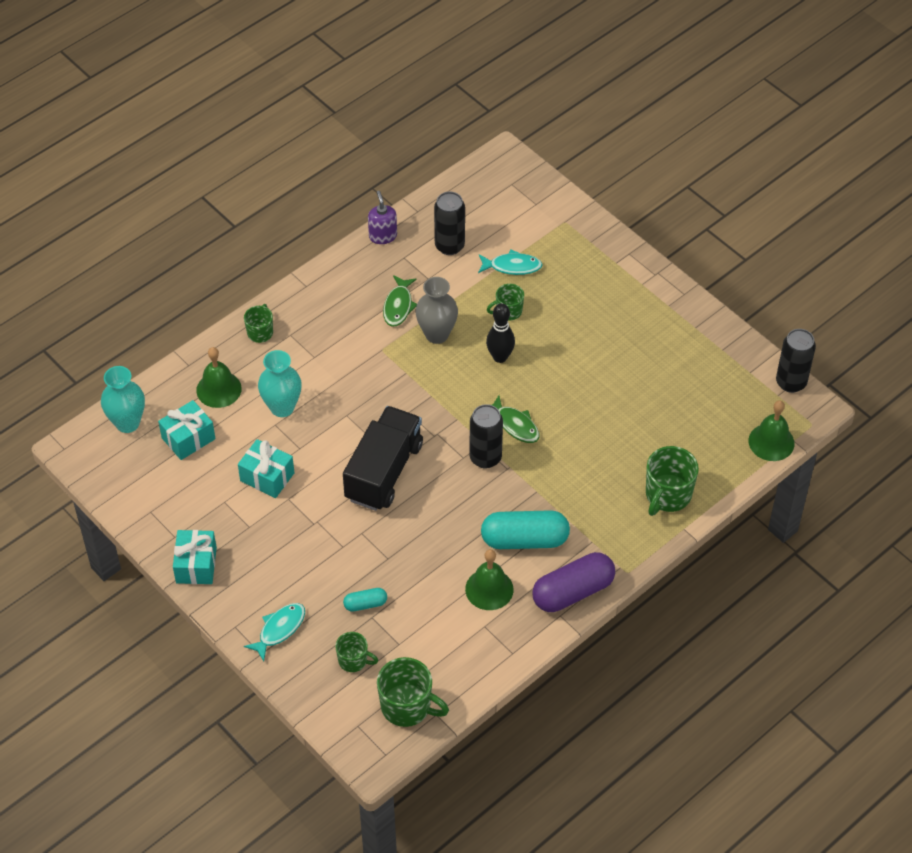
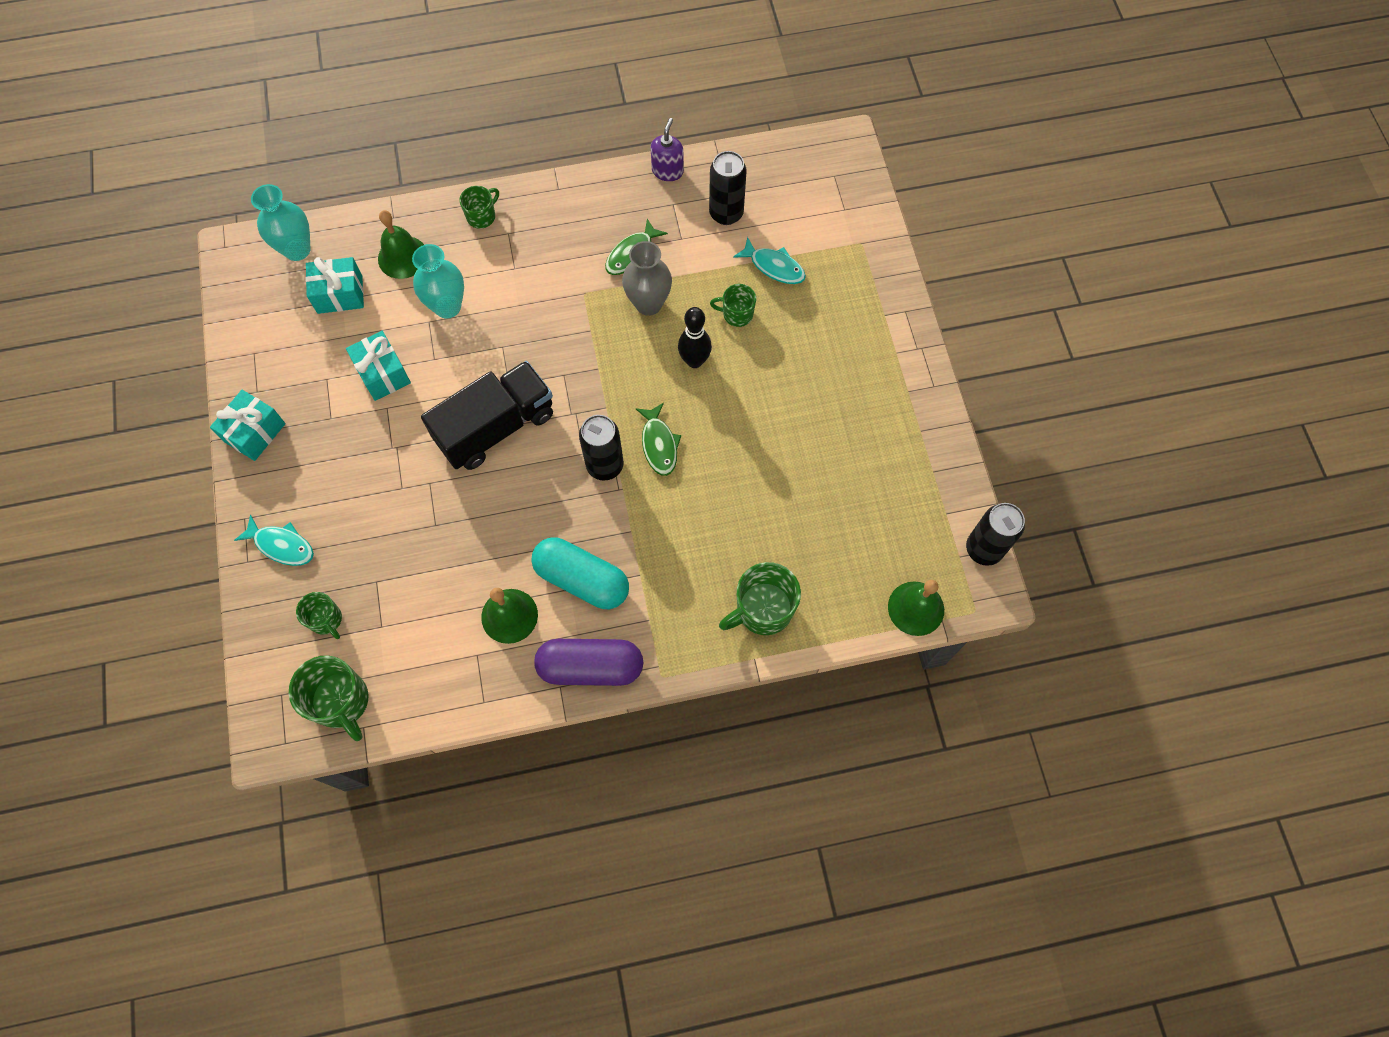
camera: 30 degrees right, 15 degrees up
turquoise fish [244,603,305,661] -> turquoise fish turned 45 degrees clockwise [234,515,314,566]
turquoise capsule [343,588,387,612] -> none

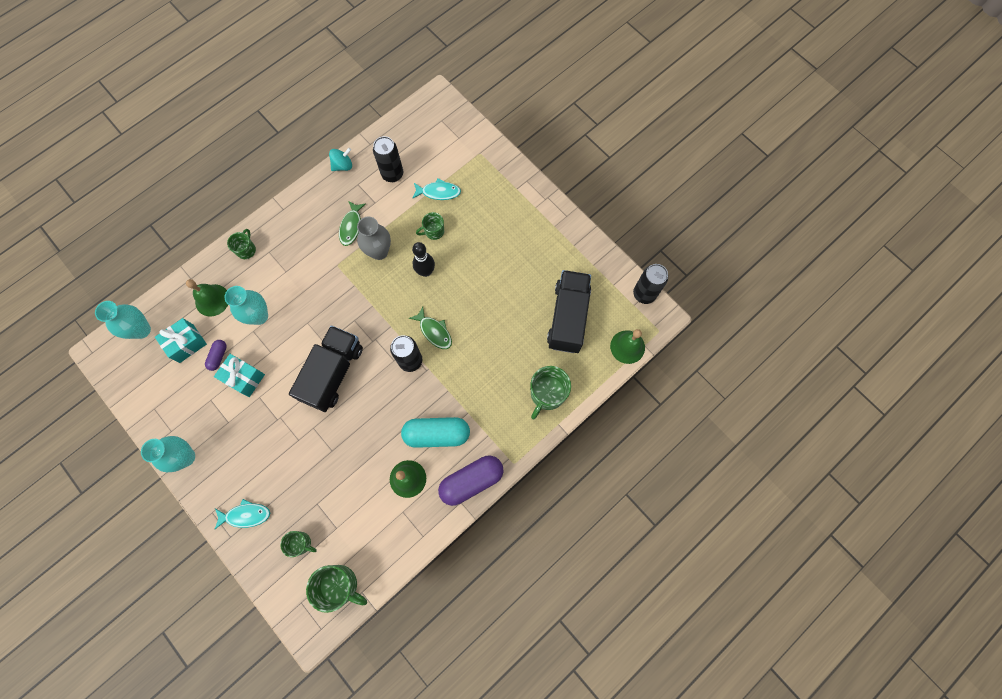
camera: 30 degrees left, 5 degrees up
turquoise gift [210,390,286,461] -> turquoise vase [141,436,195,472]
purple soap dispenser [651,118,684,181] -> turquoise spinning top [329,148,352,171]
none -> purple capsule [205,340,227,371]
none -> black truck [547,270,591,353]

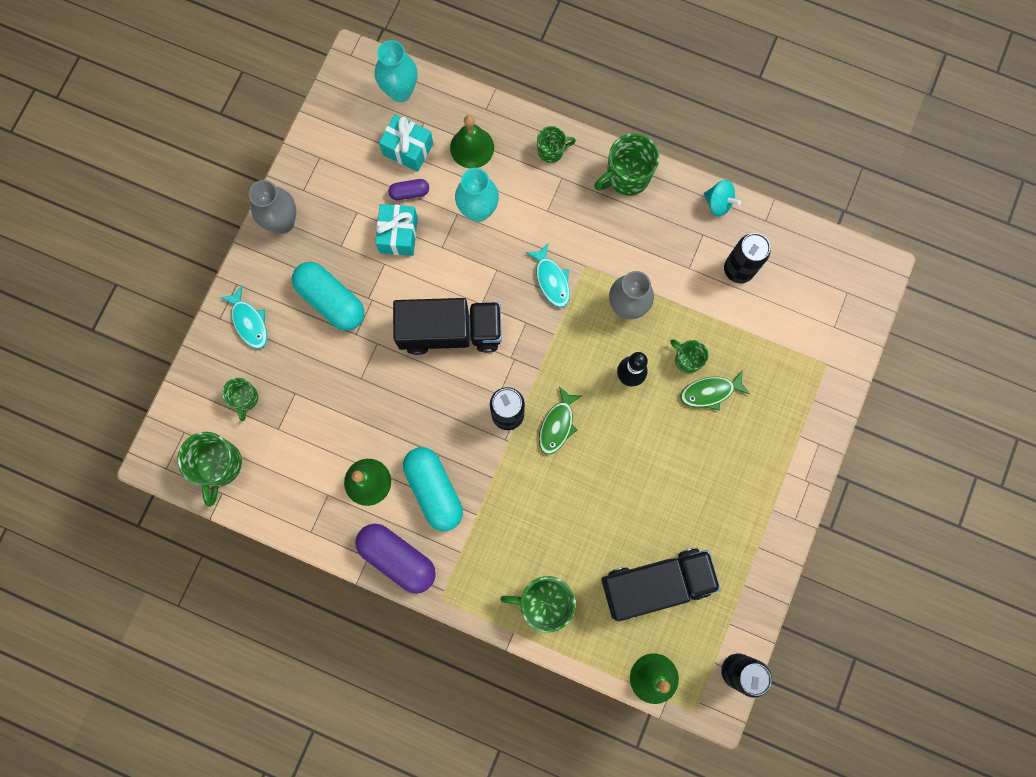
camera: 65 degrees right, 5 degrees up
turquoise vase [141,436,195,472] -> grey vase [249,180,296,233]
green fish [339,201,366,246] -> green fish moved to [680,370,750,410]
turquoise fish [412,178,461,200] -> turquoise fish moved to [526,244,570,308]
none -> turquoise capsule [292,262,364,331]
none -> green mug [594,133,659,195]

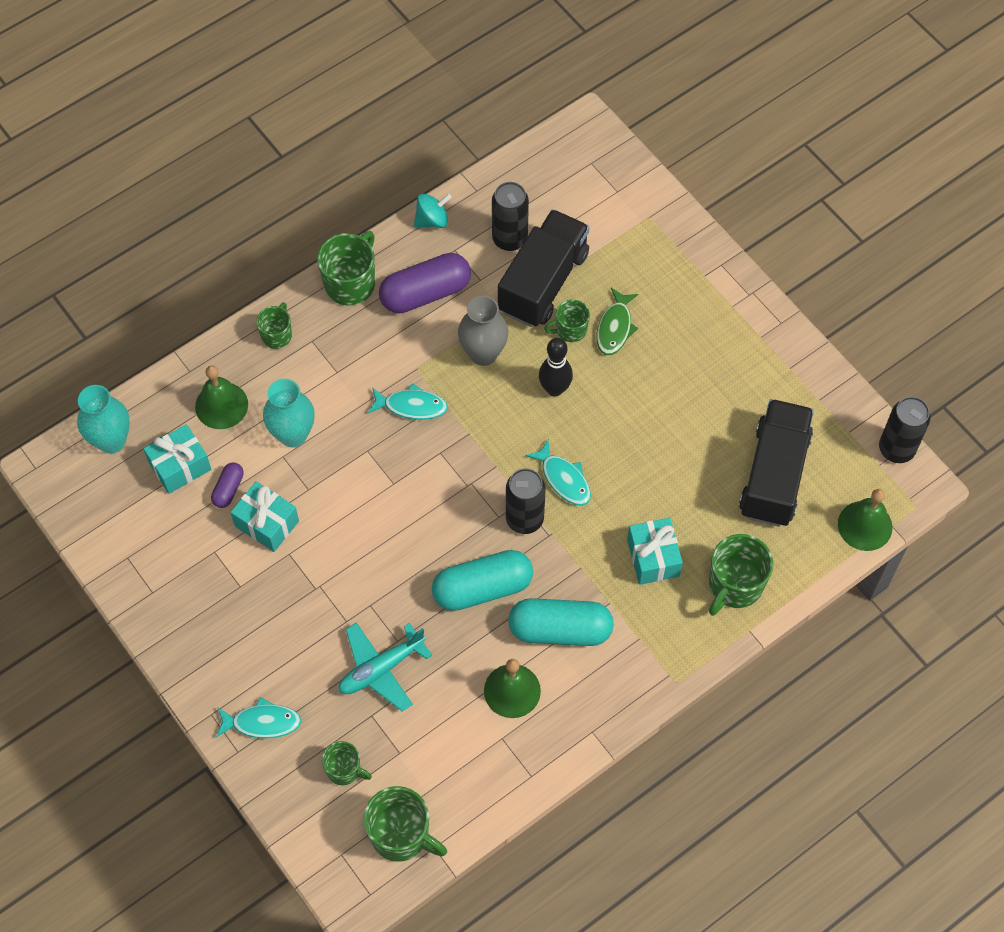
camera: 60 degrees left, 15 degrees down
grey vase [249,180,296,233] -> none
turquoise capsule [292,262,364,331] -> turquoise capsule moved to [432,550,533,611]
purple capsule [355,524,436,594] -> purple capsule moved to [379,253,471,313]
black truck [393,298,502,355] -> black truck moved to [498,209,590,327]
green fish [539,386,583,455] -> turquoise fish [525,439,591,506]
green mug [594,133,659,195] -> green mug turned 150 degrees counterclockwise [317,231,375,306]
none -> turquoise plane [338,622,432,711]
none -> turquoise gift [627,518,683,585]

